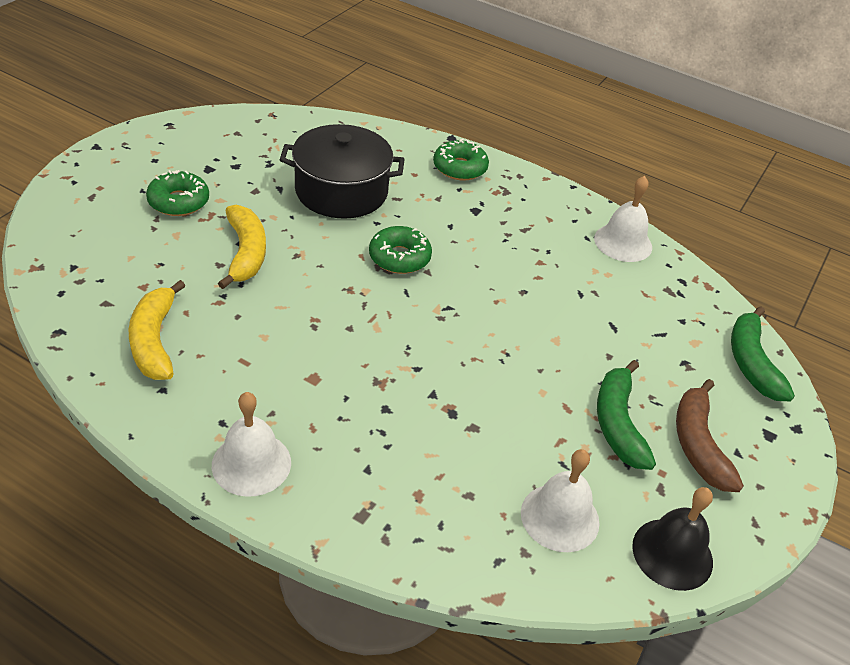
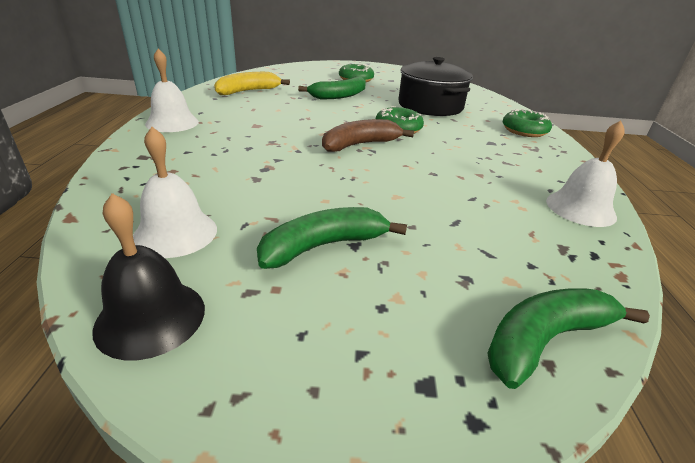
camera: 65 degrees right, 10 degrees down
yellow banana [218,205,266,289] -> green banana [298,76,366,99]
brown banana [676,379,744,492] -> brown banana moved to [322,119,414,152]

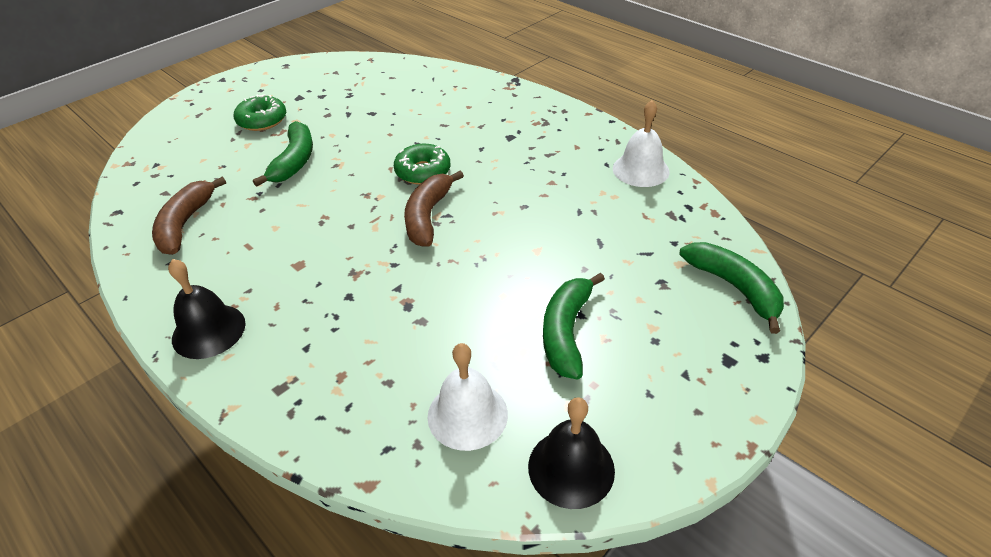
camera: 45 degrees left, 10 degrees up
white bell [145,49,199,132] -> black bell [168,259,246,359]
yellow banana [214,72,290,95] -> brown banana [152,177,226,255]
black pot [398,57,473,116] -> none
green banana [487,288,650,389] -> green banana turned 135 degrees clockwise [679,242,784,334]
green donut [503,109,552,137] -> none

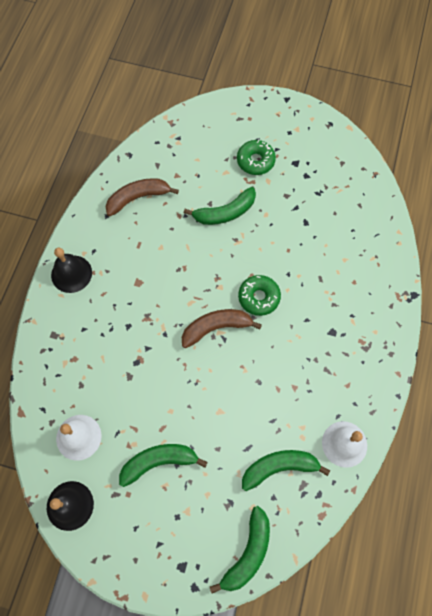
camera: 60 degrees right, 25 degrees up
none -> green banana [242,450,330,491]

